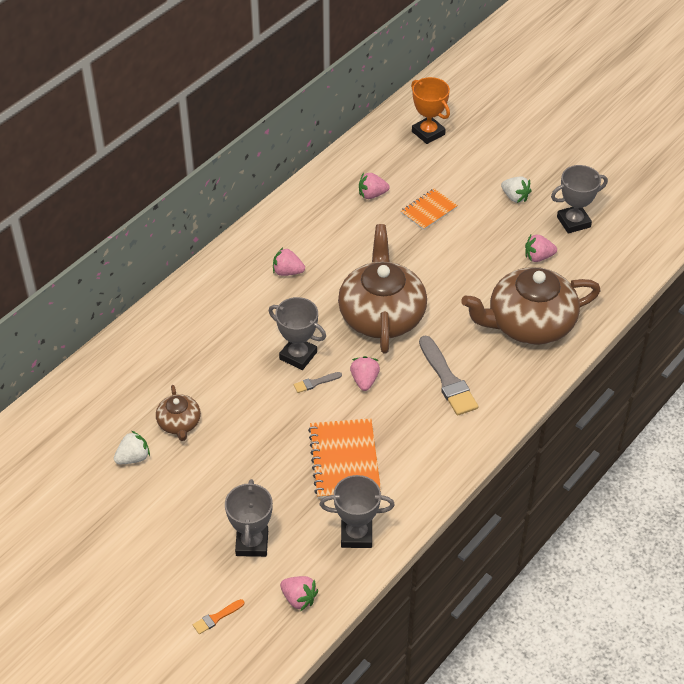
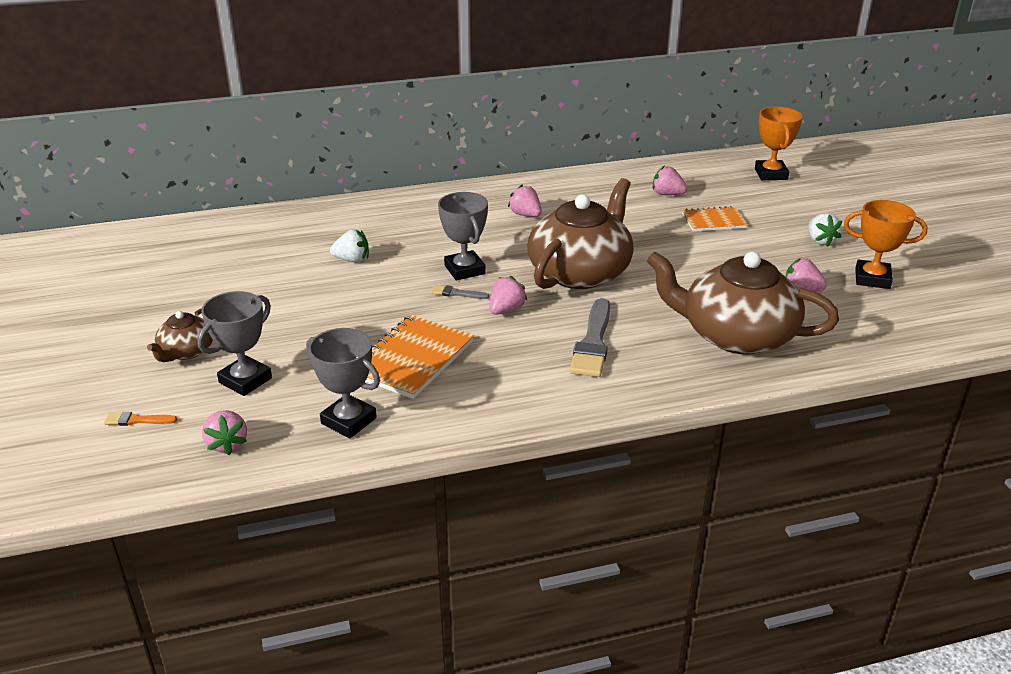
camera: 35 degrees right, 15 degrees down
white strawberry [114,431,150,464] -> white strawberry moved to [330,229,369,262]
brown teapot [156,385,201,441] -> brown teapot moved to [147,308,213,362]
grey trophy [551,165,608,234] -> orange trophy [844,200,928,289]

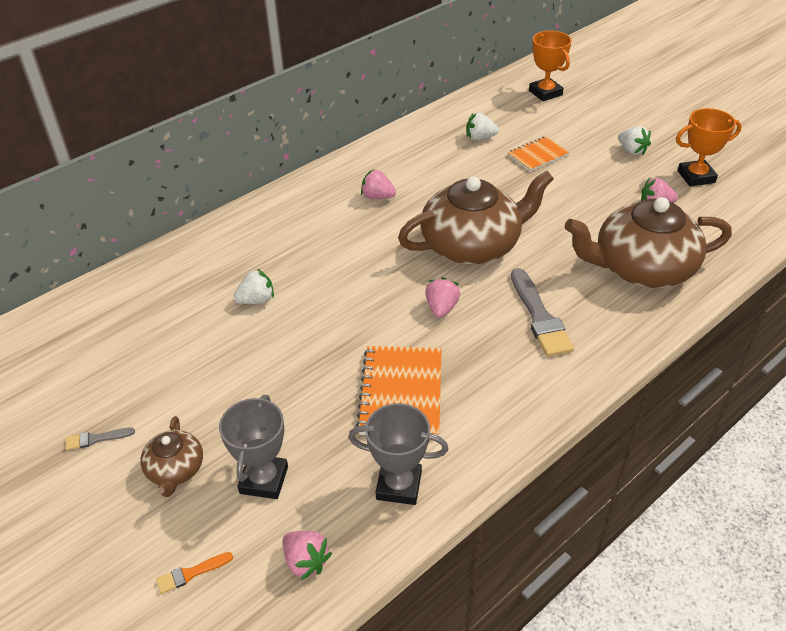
camera: 25 degrees left, 10 degrees up
grey brush [431,285,489,299] -> grey brush moved to [65,428,135,450]
grey trophy [438,192,488,280] -> none
brown teapot [527,178,634,289] -> brown teapot turned 60 degrees clockwise [398,171,554,264]
pink strawberry [652,165,687,195] -> white strawberry [466,113,499,141]

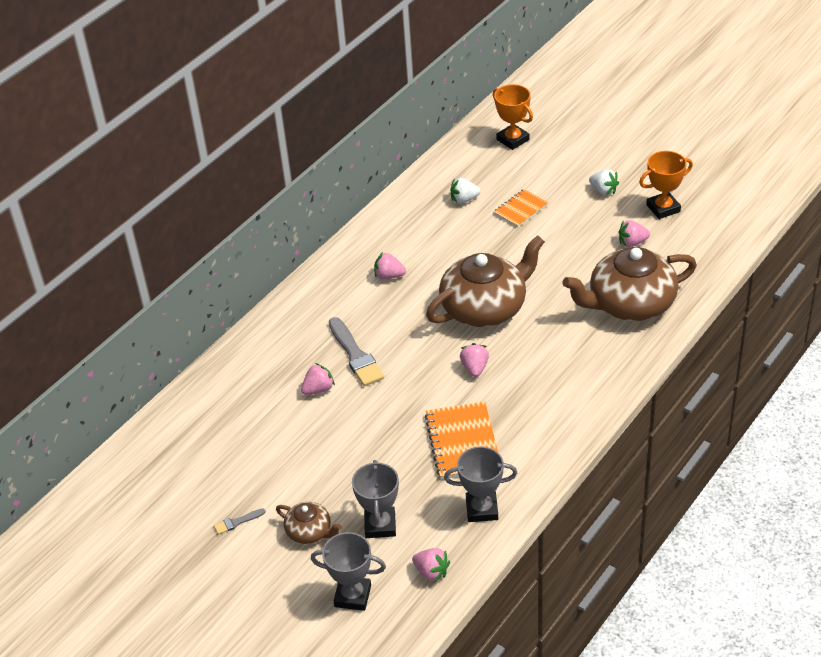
camera: 10 degrees left, 0 degrees up
brown teapot [140,416,203,497] -> brown teapot turned 45 degrees counterclockwise [276,502,342,544]
orange brush [156,552,233,594] -> grey trophy [311,532,386,611]
white strawberry [234,269,274,304] -> pink strawberry [301,363,335,395]
grey brush [511,268,574,357] -> grey brush moved to [329,317,384,386]

